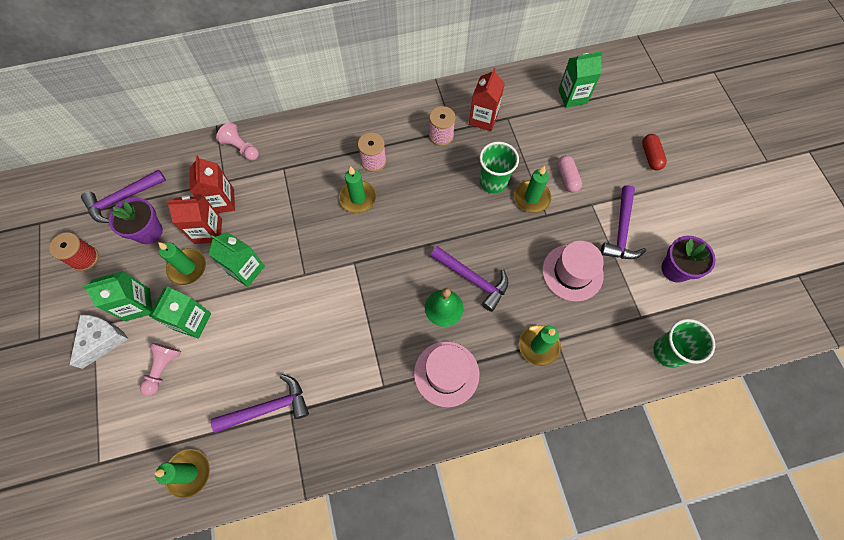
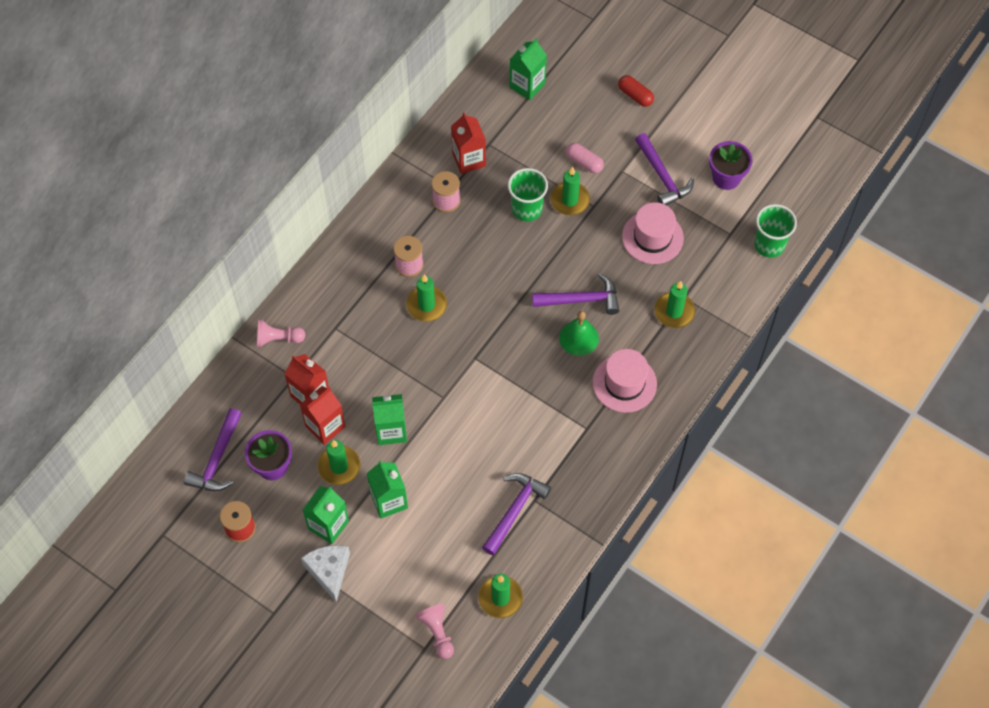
camera: 40 degrees left, 5 degrees down
pink pawn [140,343,181,396] -> pink pawn moved to [416,604,454,659]

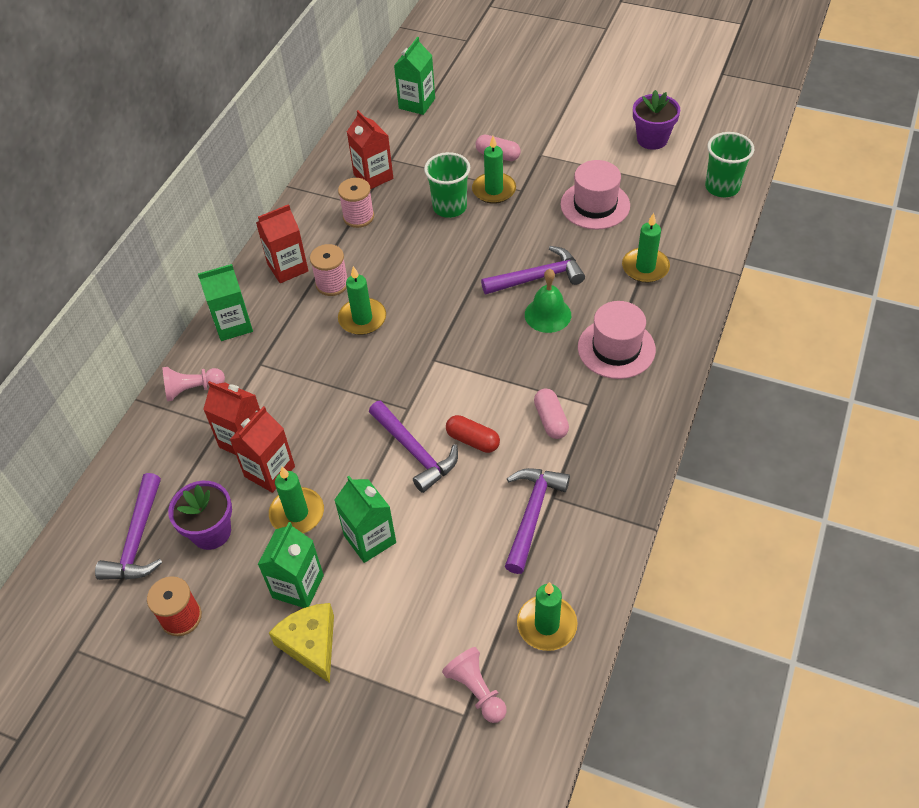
camera: 10 degrees left, 10 degrees down
white cheese [301,545,350,602] -> yellow cheese [269,603,334,683]
green carton [372,394,407,445] -> green carton moved to [198,264,253,341]
red capsule [618,75,654,107] -> red capsule moved to [446,415,500,453]
purple hammer [635,133,694,205] -> purple hammer moved to [369,401,458,493]
none -> red carton [256,204,308,283]
none -> pink capsule [534,389,569,439]

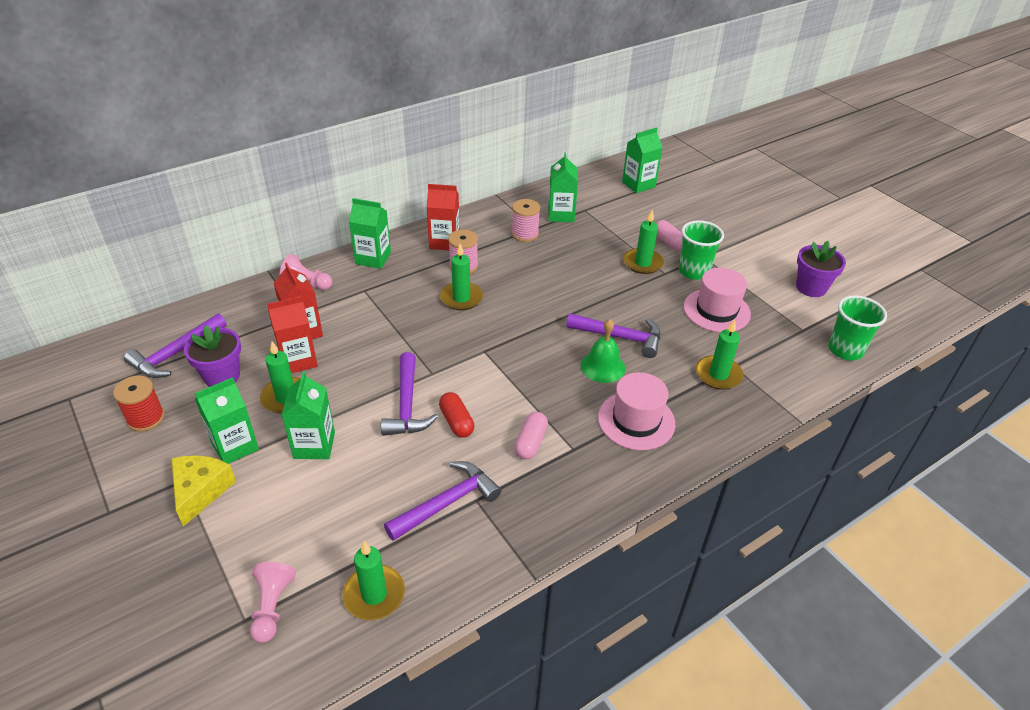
camera: 30 degrees right, 10 degrees down
red carton [347,110,393,189] -> green carton [548,152,578,222]
green cup [424,152,470,218] -> green cup moved to [679,220,724,280]

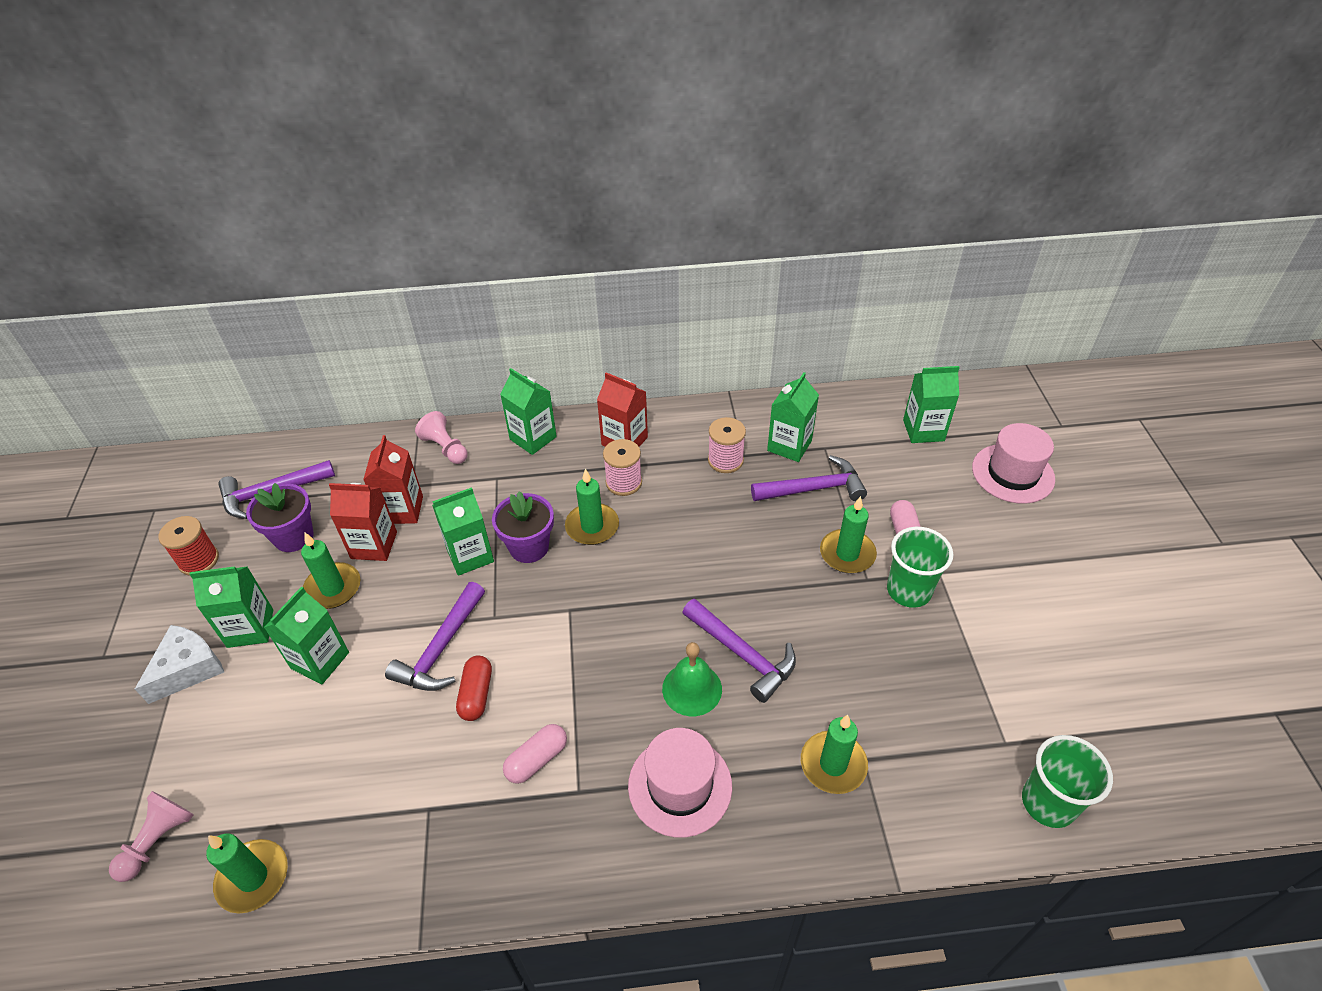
camera: 30 degrees right, 5 degrees up
yellow cheese [171,455,236,527] -> white cheese [135,625,224,704]
purple hammer [384,461,501,541] -> purple hammer moved to [751,455,867,501]
pink hat [684,268,751,332] -> pink hat moved to [972,423,1055,504]
purple flower pot [796,241,846,297] -> purple flower pot moved to [492,491,554,563]
none -> green carton [432,487,494,576]

